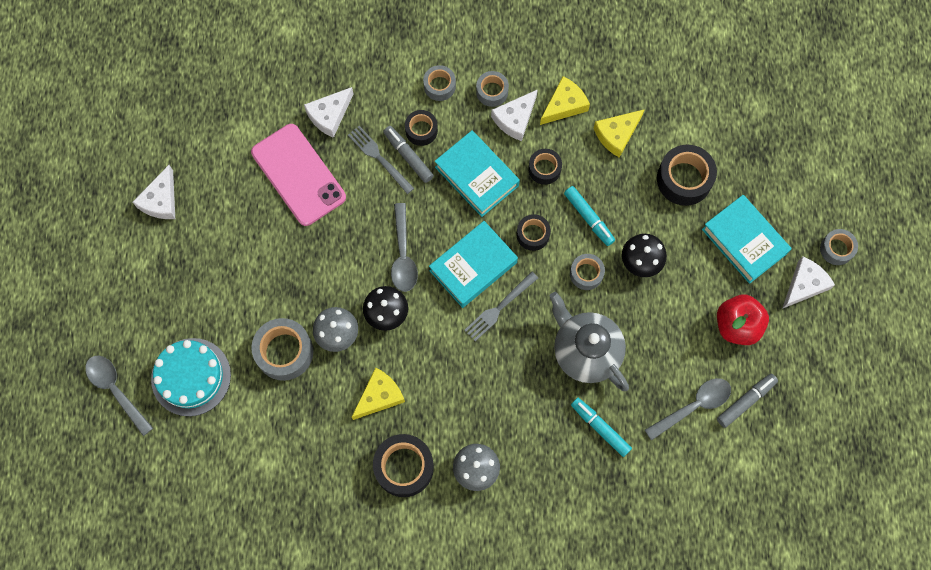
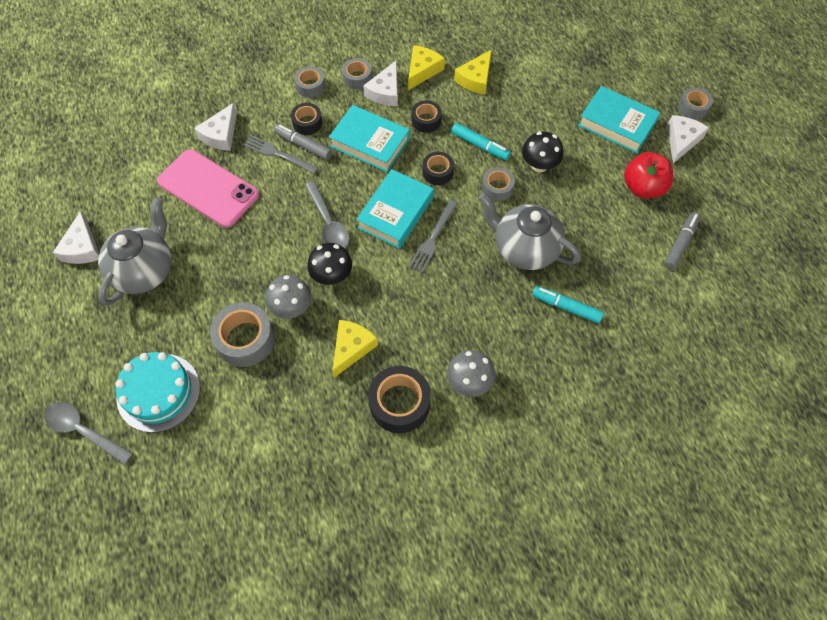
camera: 20 degrees left, 10 degrees down
grey spoon [645,378,731,441] -> none
black tape [657,145,717,206] -> none
none -> grey teapot [98,198,171,306]

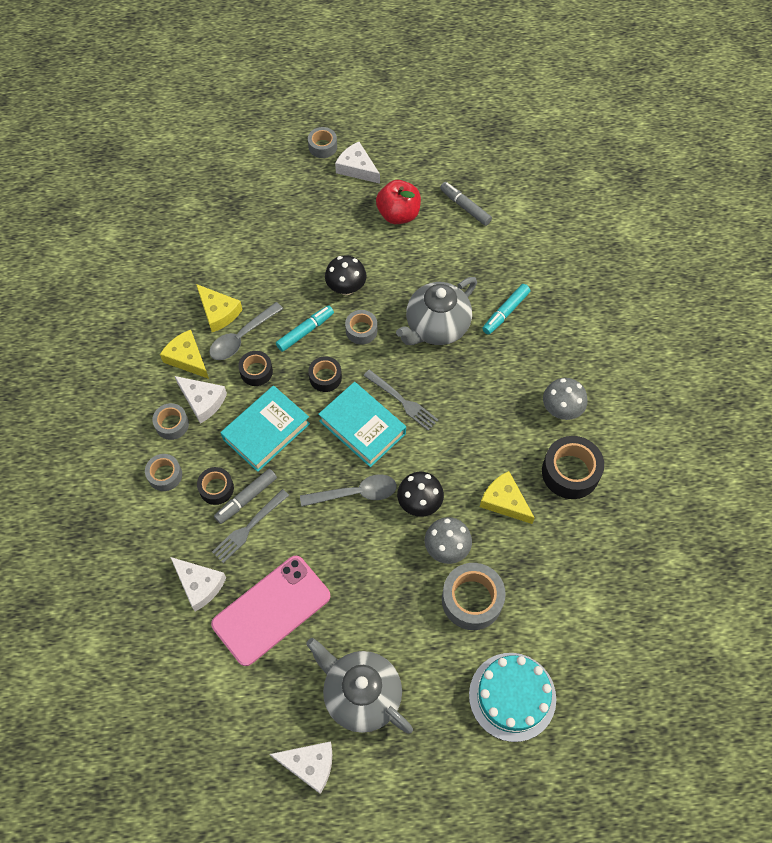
camera: 75 degrees left, 0 degrees up
grey spoon [44,402,133,465] -> grey spoon moved to [209,302,283,360]
turquoise book [578,86,660,153] -> none

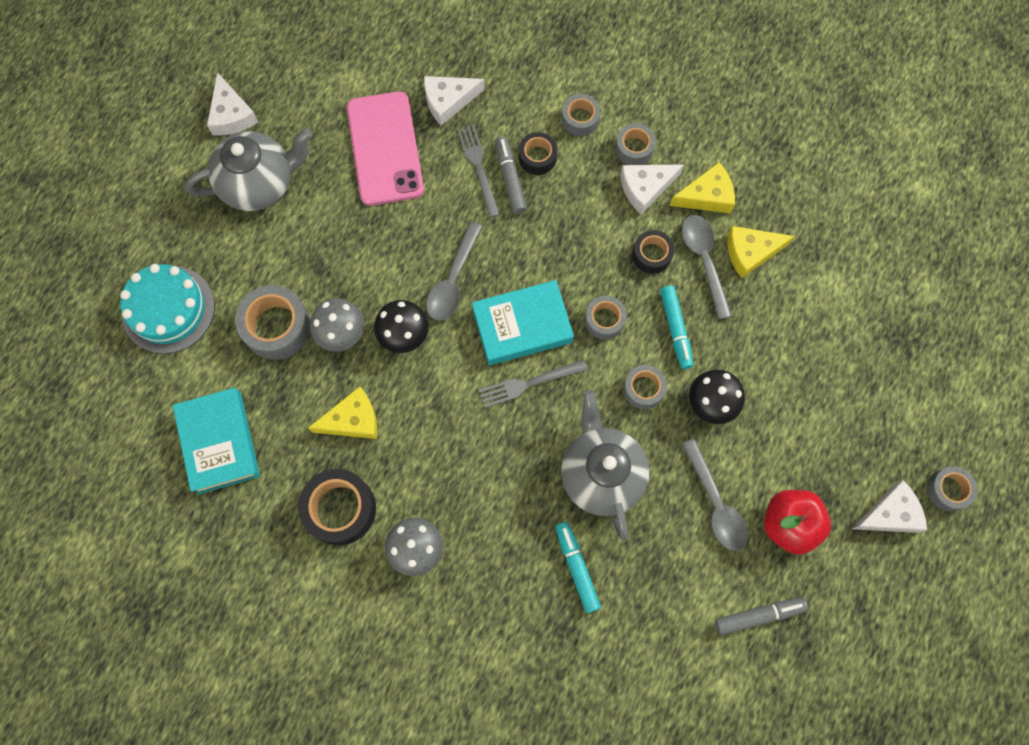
camera: 120 degrees right, 10 degrees up
turquoise book [220,385,310,472] -> turquoise book moved to [173,388,260,495]
white cheese [269,741,332,794] -> white cheese turned 60 degrees counterclockwise [207,72,258,135]
black tape [308,356,342,392] -> grey tape [585,296,627,340]
none -> grey spoon [681,438,748,551]

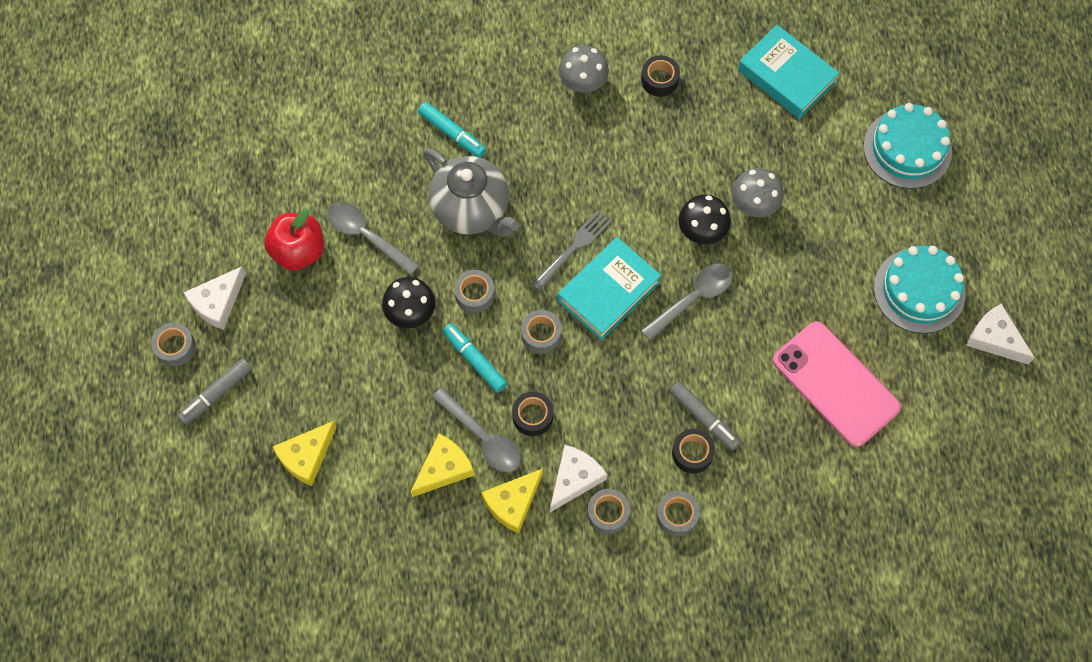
camera: 150 degrees right, 5 degrees down
grey teapot [185,129,312,211] -> turquoise cake [874,245,966,333]
grey tape [235,285,310,360] -> none
black tape [298,469,376,545] -> black tape [641,55,680,97], size x0.59
yellow cheese [308,386,377,439] -> yellow cheese moved to [273,421,336,486]
white cheese [424,76,485,125] -> none
grey spoon [426,222,482,321] -> grey spoon turned 60 degrees clockwise [641,263,733,340]
grey fork [457,124,500,218] -> none
grey marker [715,597,808,635] -> grey marker moved to [178,358,252,425]

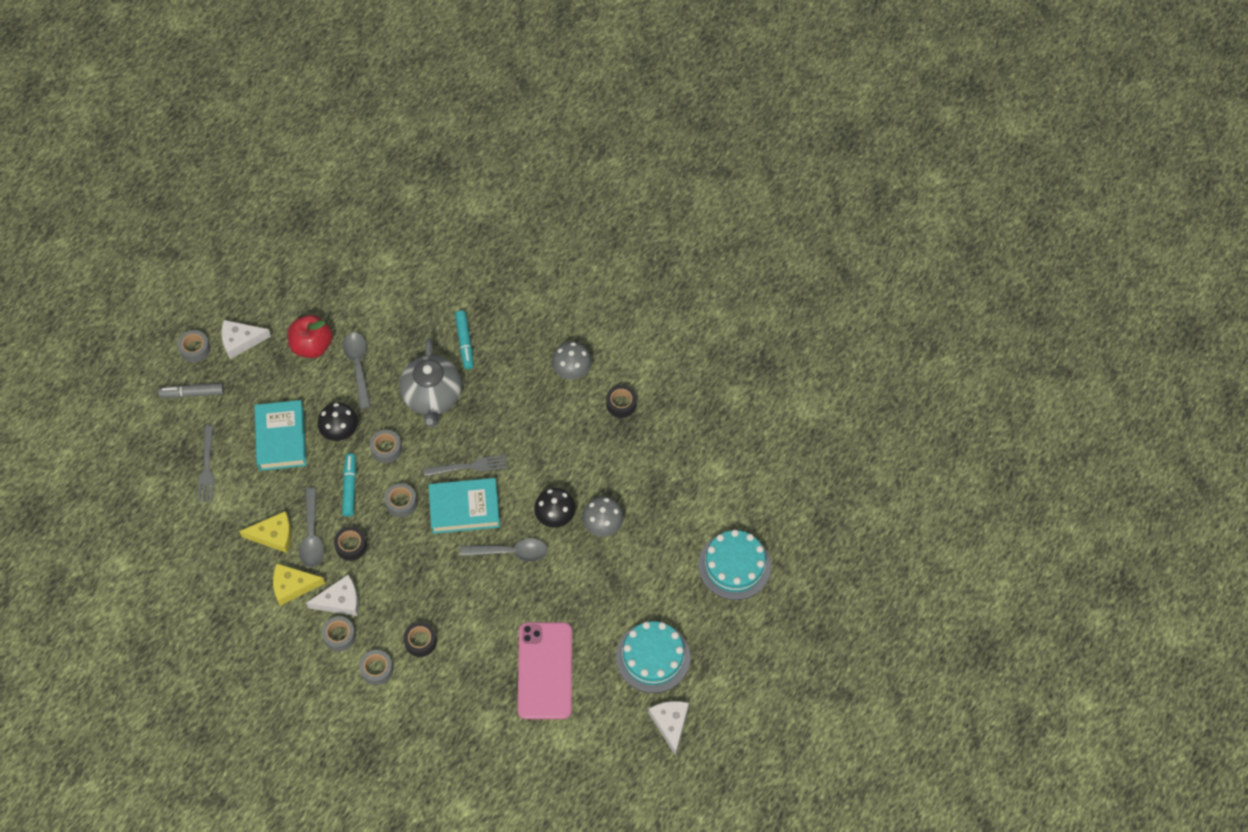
camera: 40 degrees right, 5 degrees down
yellow cheese [273,421,336,486] -> grey fork [198,425,214,502]
grey marker [670,382,740,450] -> none
turquoise book [738,25,839,119] -> turquoise book moved to [254,400,306,471]

